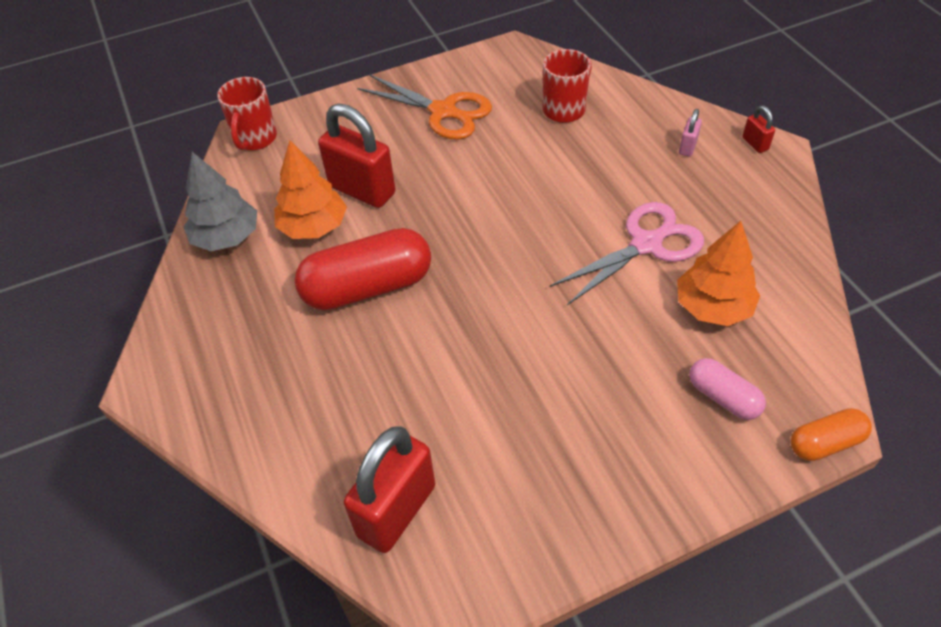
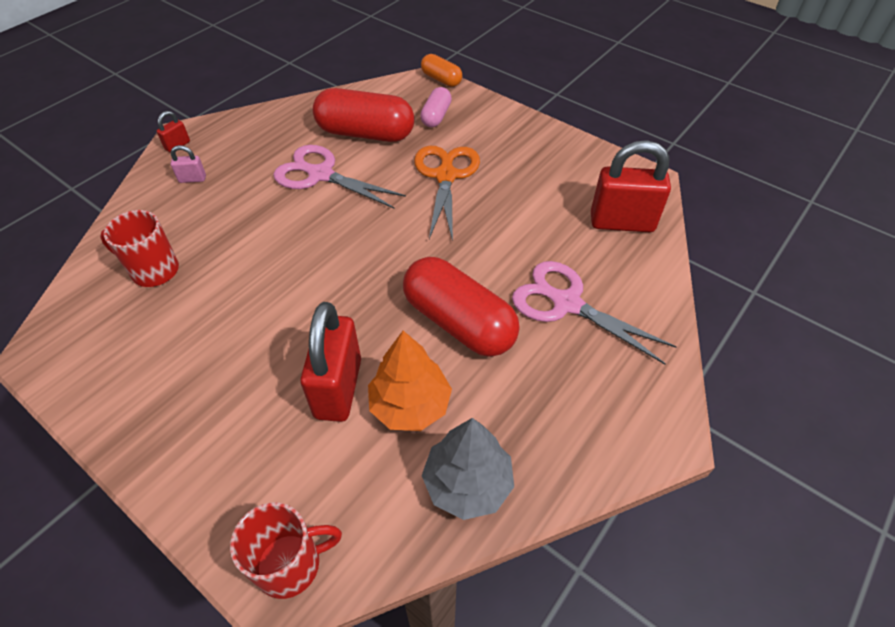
camera: 120 degrees left, 0 degrees up
orange scissors [357,74,492,140] -> orange scissors moved to [414,146,480,241]
orange tree [677,221,760,326] -> red capsule [313,88,415,142]
none -> pink scissors [512,261,677,365]

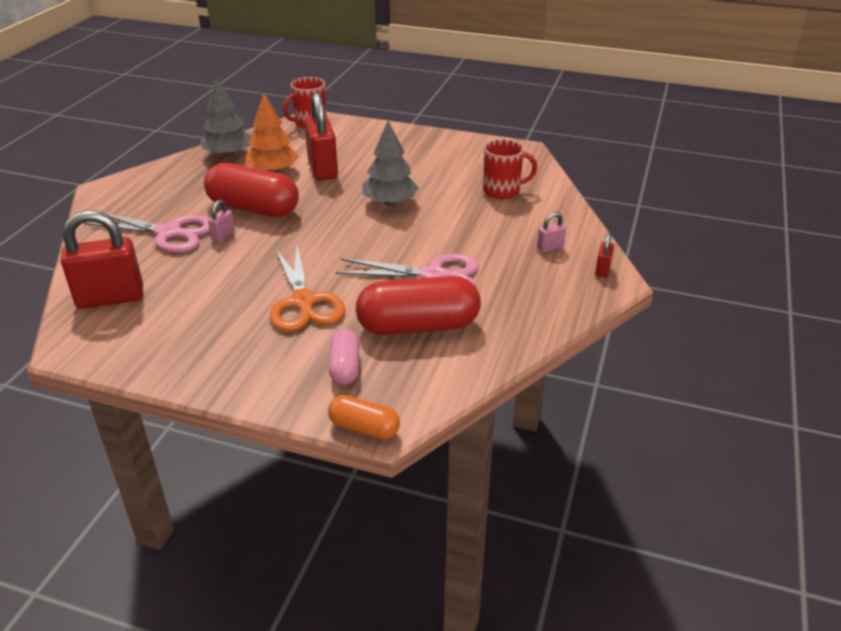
camera: 160 degrees right, 15 degrees down
none -> pink padlock [208,200,235,242]
none -> grey tree [363,121,419,206]

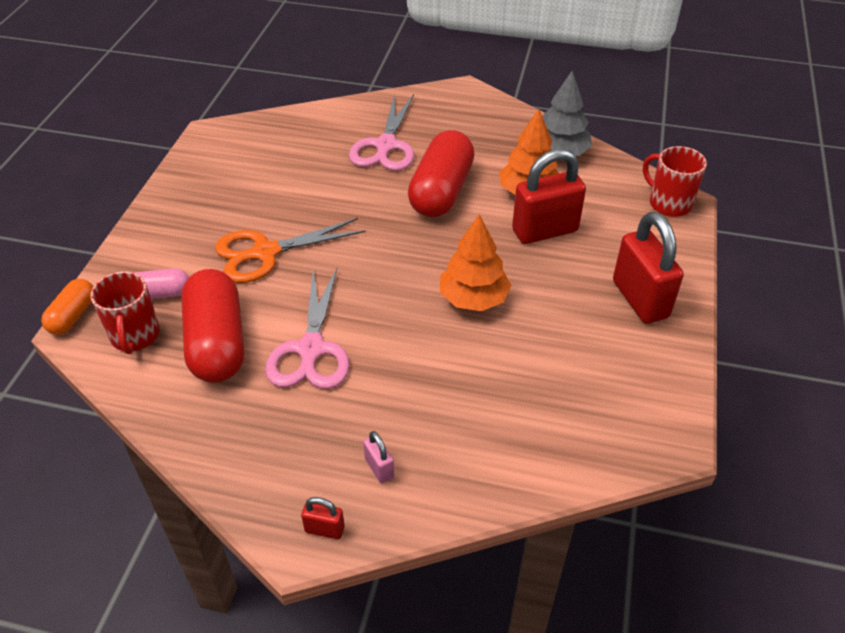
camera: 85 degrees right, 10 degrees up
red padlock [61,210,143,309] -> red padlock moved to [613,212,684,324]
pink padlock [208,200,235,242] -> none
grey tree [363,121,419,206] -> orange tree [440,214,512,311]
red mug [483,139,537,199] -> red mug moved to [90,271,160,354]

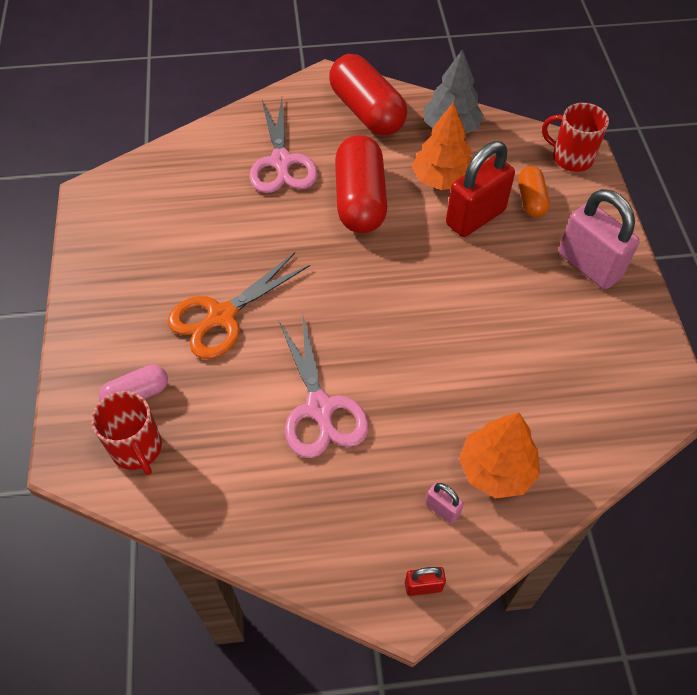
camera: 20 degrees left, 10 degrees up
orange capsule [41,279,93,335] -> orange capsule moved to [518,166,550,217]
red capsule [181,269,244,383] -> red capsule moved to [329,54,407,135]
orange tree [440,214,512,311] -> orange tree moved to [459,412,540,498]
red padlock [613,212,684,324] -> pink padlock [559,189,640,289]

